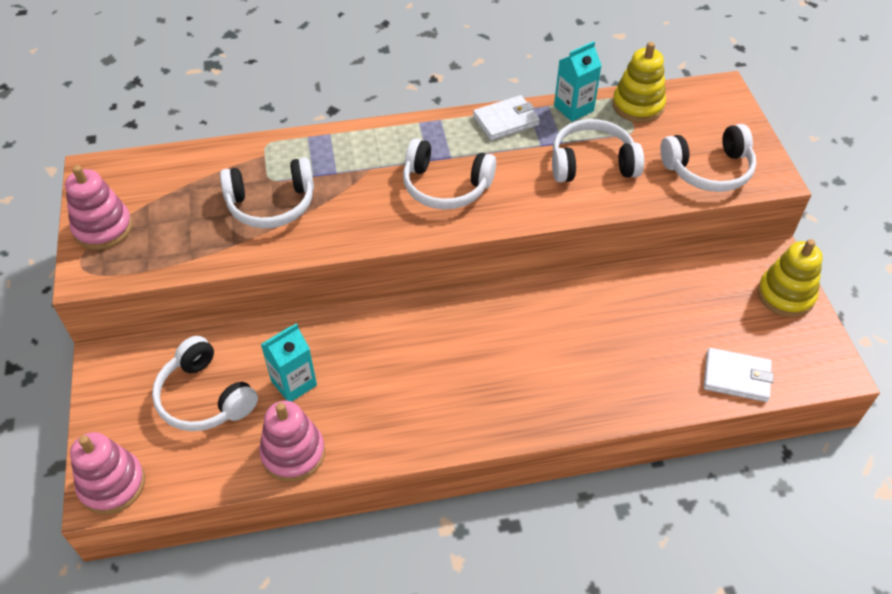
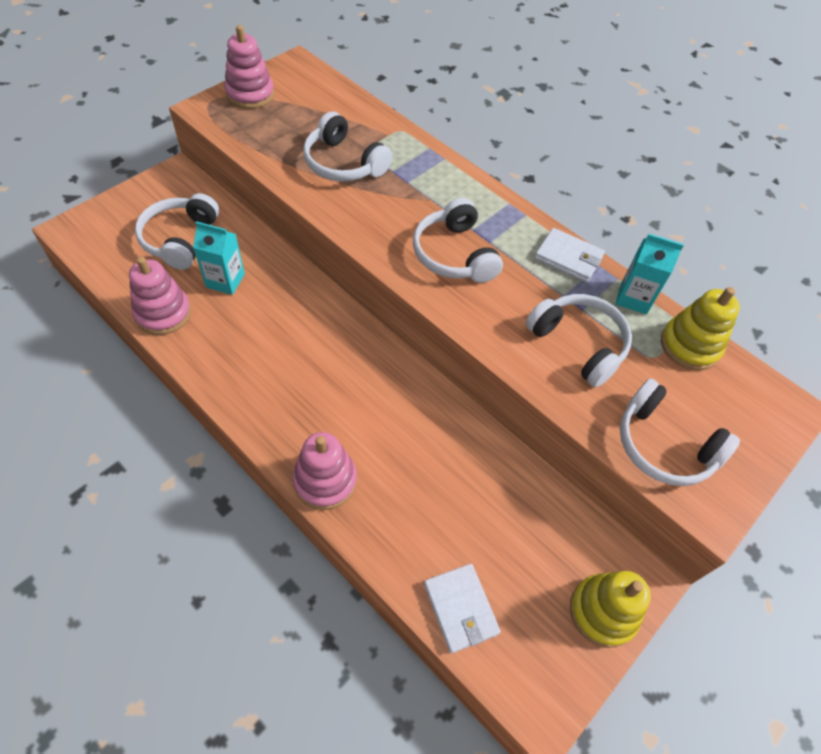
camera: 50 degrees right, 5 degrees up
pink stacking toy [70,432,145,515] -> pink stacking toy moved to [292,432,357,510]

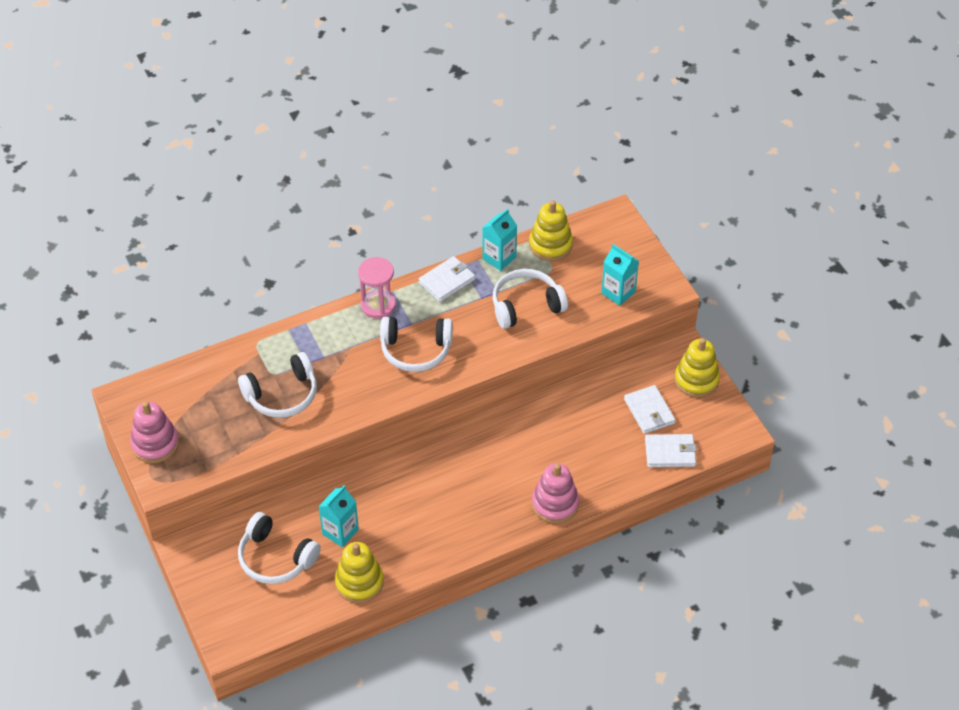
camera: 65 degrees left, 5 degrees down
pink stacking toy [129,257,191,335] -> yellow stacking toy [335,542,384,603]
white headphones [620,379,740,486] -> turquoise carton [601,244,639,306]
none -> pink hourglass [358,257,396,319]
none -> white wallet [624,385,675,434]

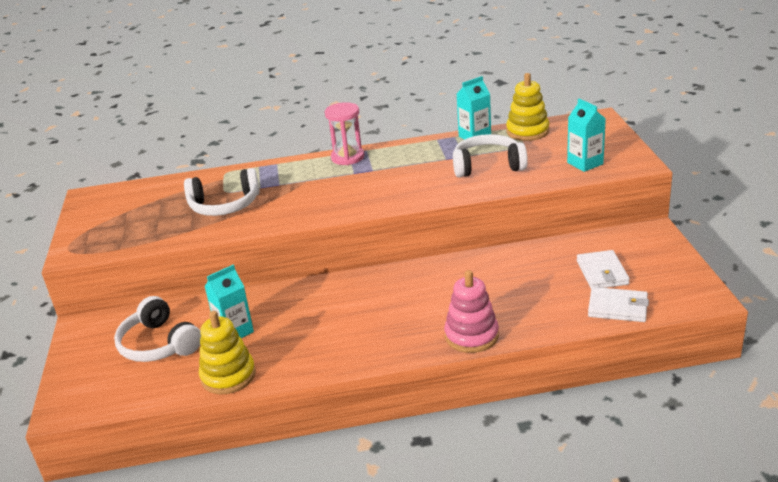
camera: 20 degrees right, 20 degrees down
pink stacking toy [130,401,179,463] -> none
white headphones [380,317,453,372] -> none
white wallet [419,256,475,302] -> none
yellow stacking toy [674,338,720,397] -> none

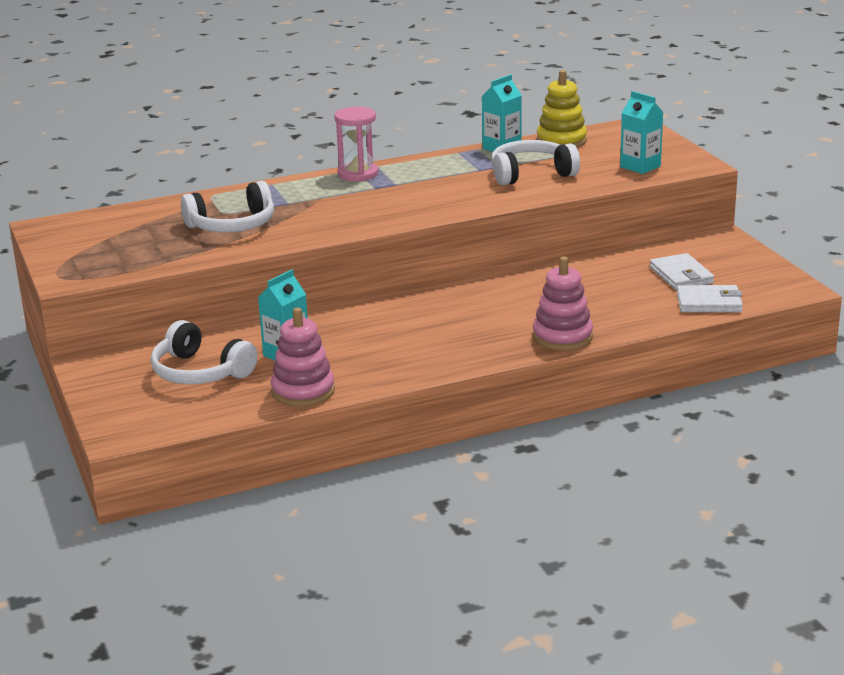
camera: 15 degrees left, 5 degrees down
yellow stacking toy [199,311,256,394] -> pink stacking toy [271,308,335,407]

